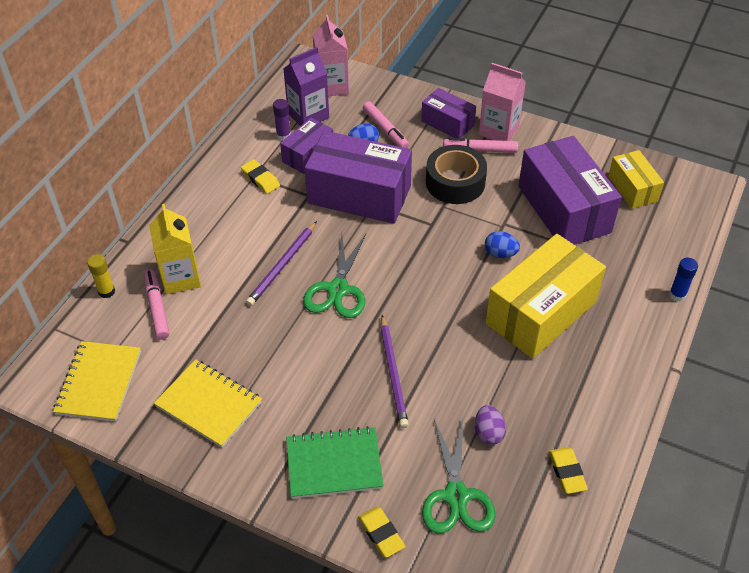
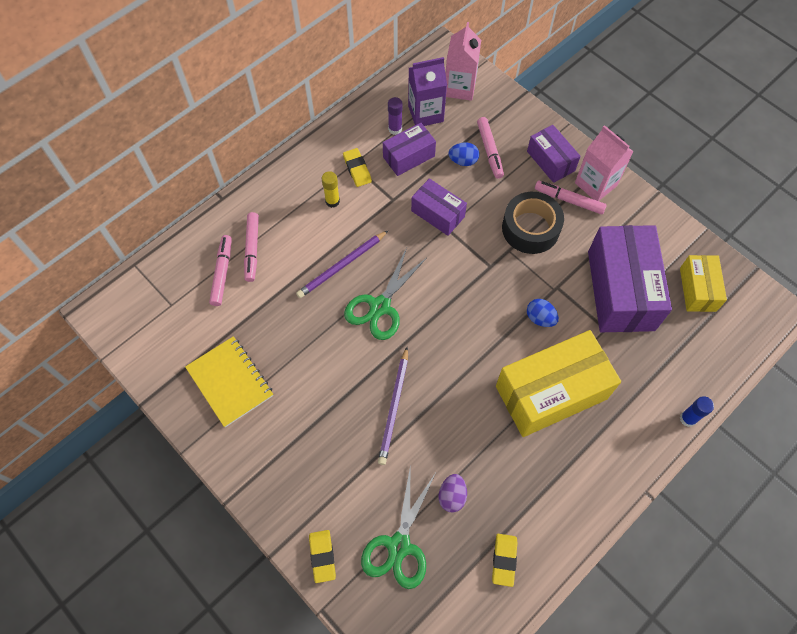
camera: 20 degrees right, 15 degrees up
yellow notebook [53,341,141,422] -> none
yellow glue stick [87,254,115,298] -> yellow glue stick moved to [321,171,340,208]
yellow carton [149,204,201,294] -> pink marker [244,212,259,282]
green notebook [286,426,384,499] -> none
purple box [305,131,412,224] -> purple box [411,178,467,236], size x0.54

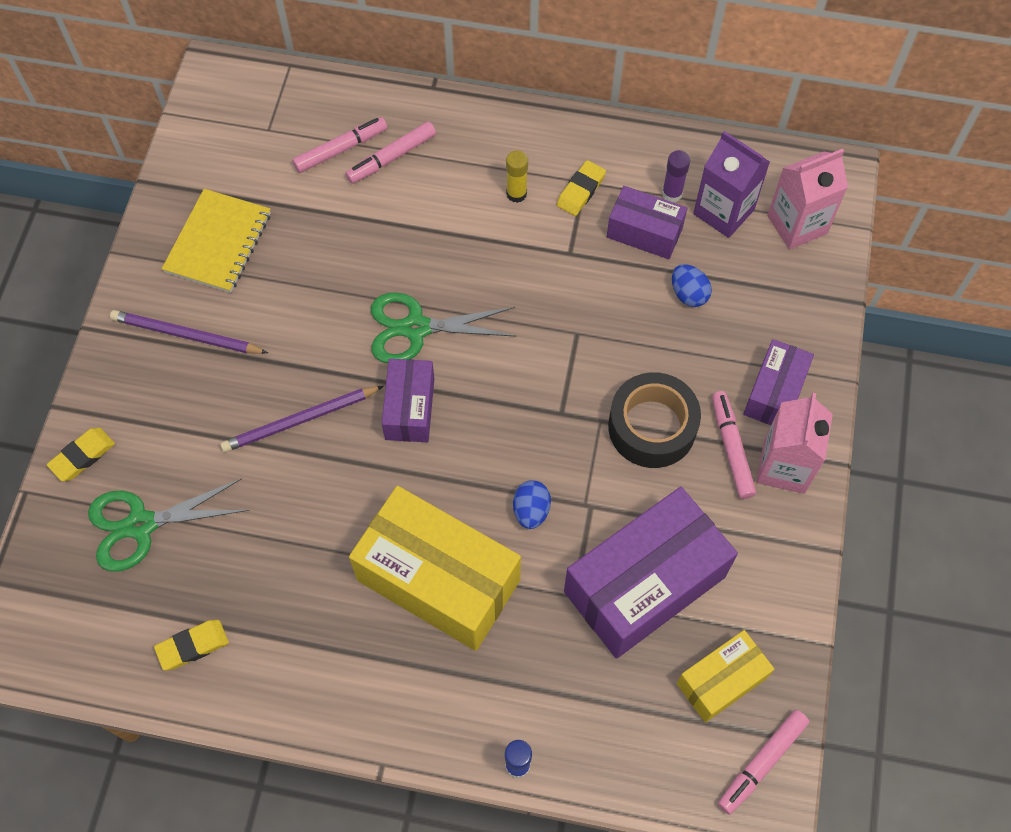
camera: 55 degrees right, 0 degrees up
purple pencil [296,230,389,298] -> purple pencil moved to [110,310,268,354]
purple box [411,178,467,236] -> purple box moved to [382,359,434,442]
purple egg [438,474,467,513] -> none
pink marker [477,117,504,179] -> pink marker moved to [718,710,809,815]

